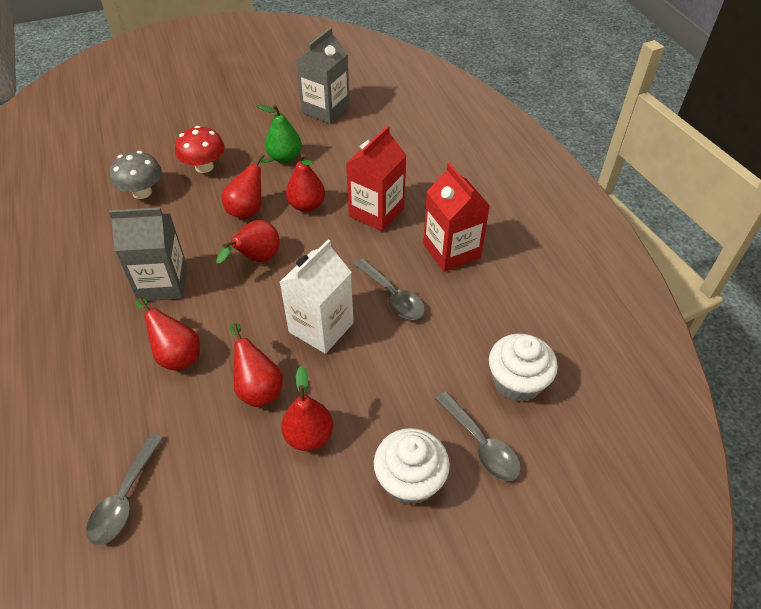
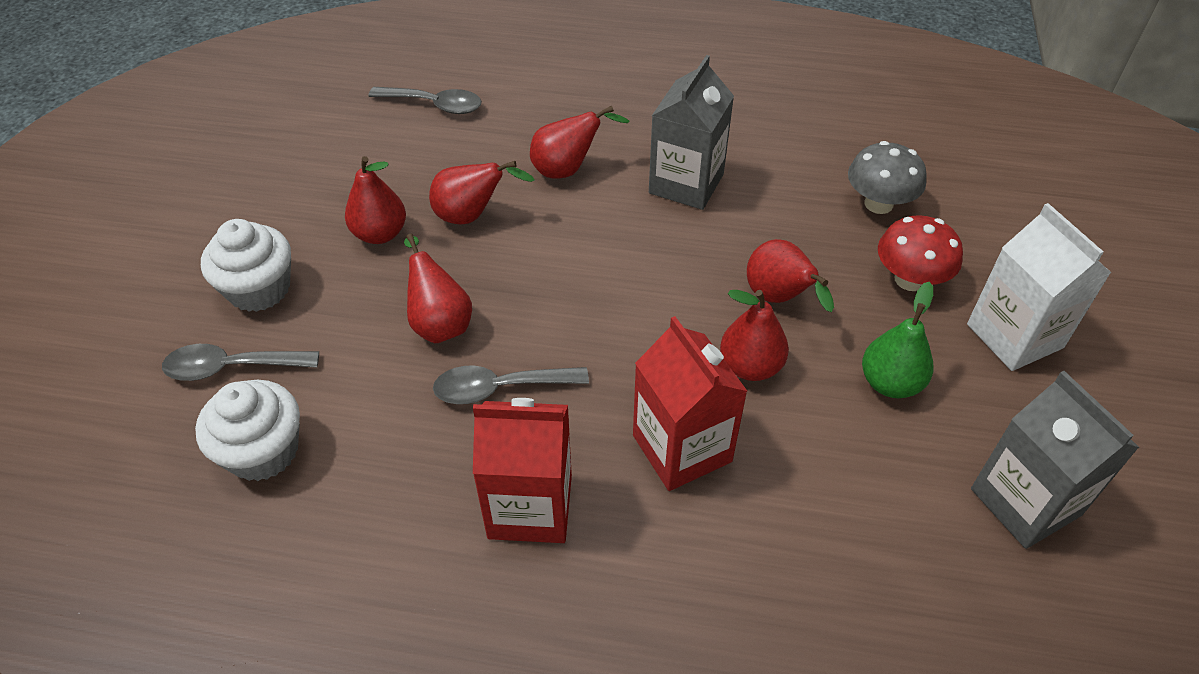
camera: 120 degrees right, 0 degrees up
grey spoon [86,433,164,546] -> grey spoon turned 150 degrees clockwise [368,87,482,114]
red pear [216,220,280,264] -> red pear moved to [404,234,472,343]
white carton [280,239,354,354] -> white carton moved to [967,203,1112,371]

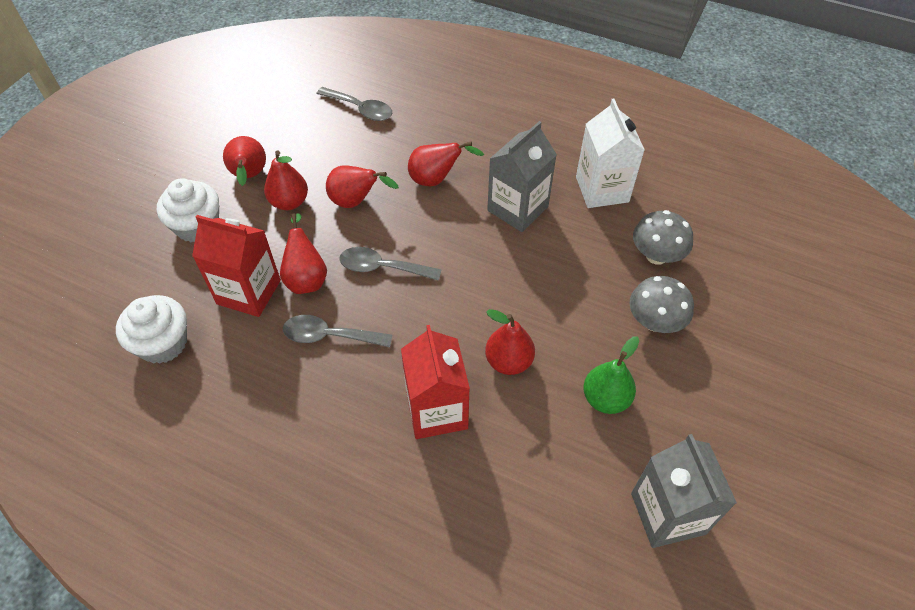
camera: 15 degrees right, 5 degrees up
grey spoon [162,344,319,381] -> grey spoon moved to [339,247,442,281]
red carton [473,398,572,543] -> red carton moved to [192,215,281,317]
red pear [747,239,834,312] -> red pear moved to [223,136,266,186]
red mushroom [878,215,963,291] -> grey mushroom [630,276,694,333]
white carton [967,203,1112,371] -> white carton moved to [576,99,645,208]

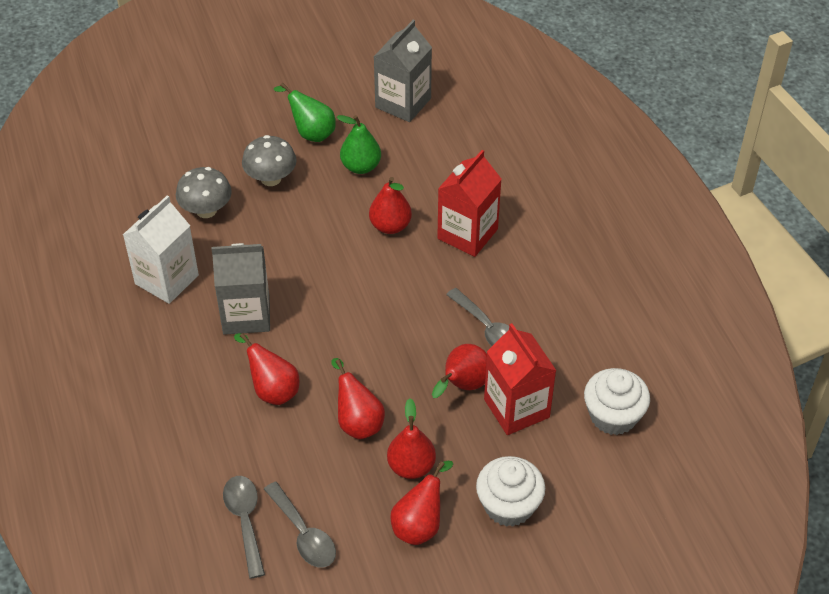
camera: 135 degrees left, 5 degrees down
grey spoon [339,247,442,281] -> grey spoon moved to [264,482,336,568]
none -> green pear [273,83,336,142]

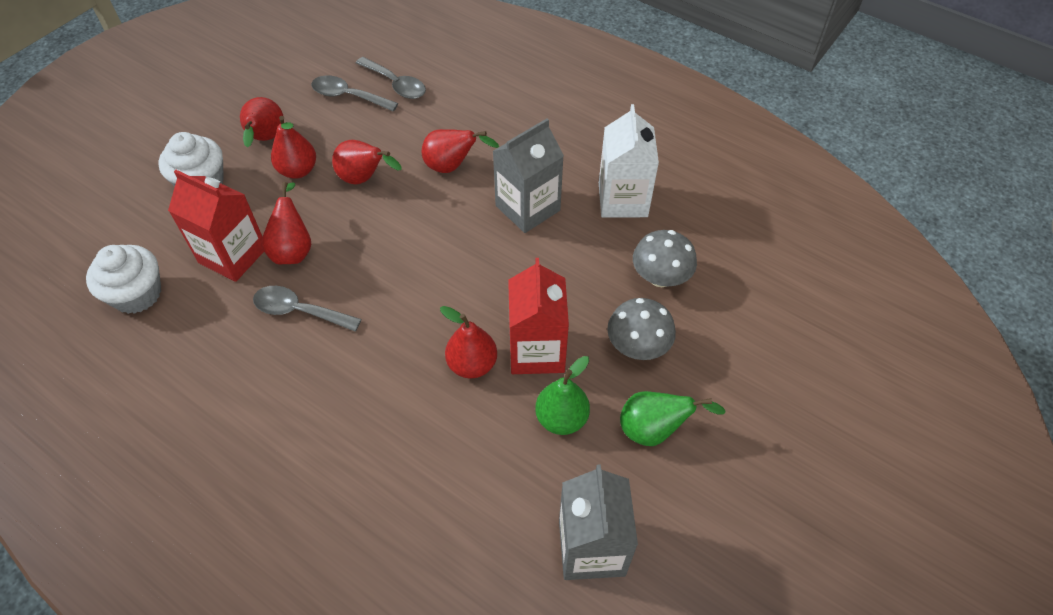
camera: 145 degrees right, 5 degrees up
red carton [437,150,502,257] -> red carton moved to [508,258,569,374]

